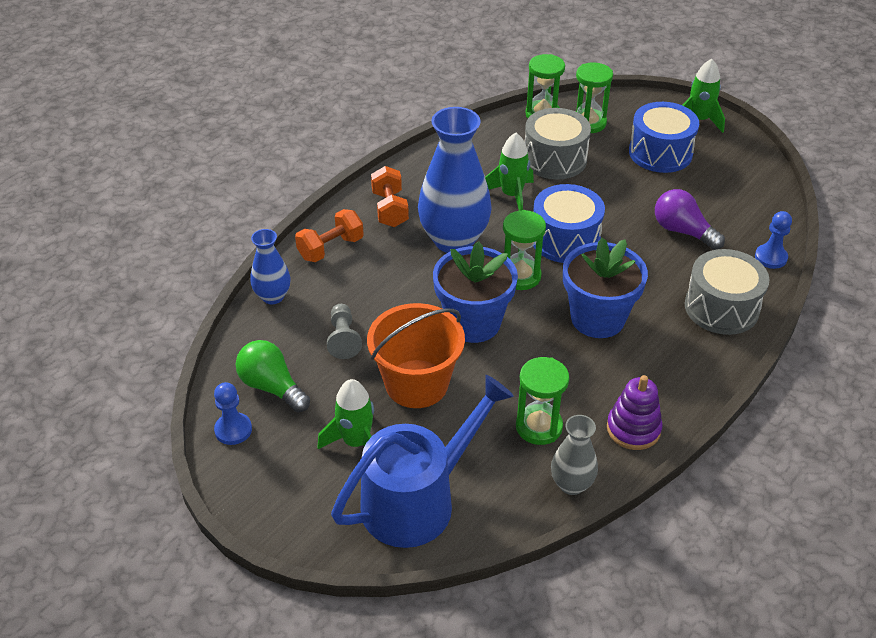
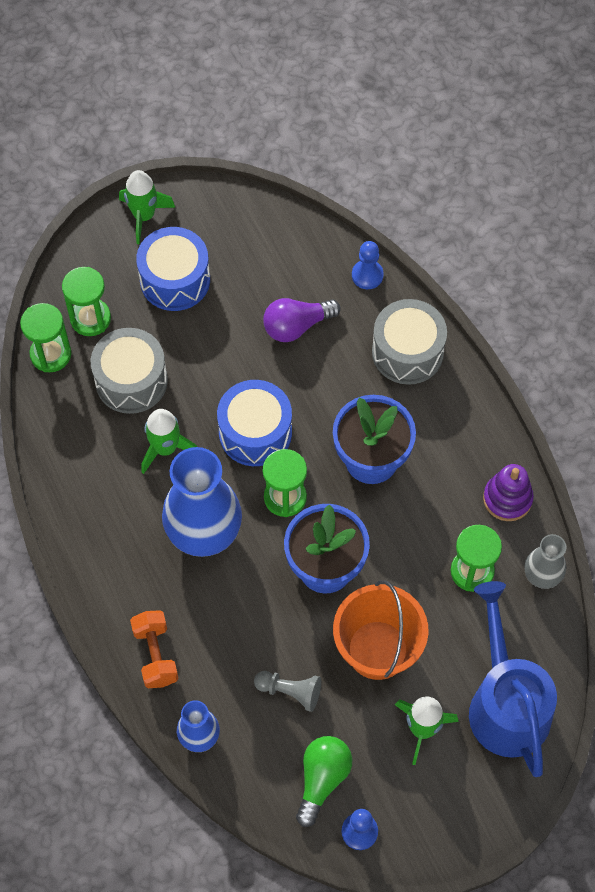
camera: 65 degrees left, 20 degrees up
green light bulb [236,340,310,412] -> green light bulb turned 135 degrees clockwise [296,736,352,827]
orange dumbbell [371,166,409,227] -> none

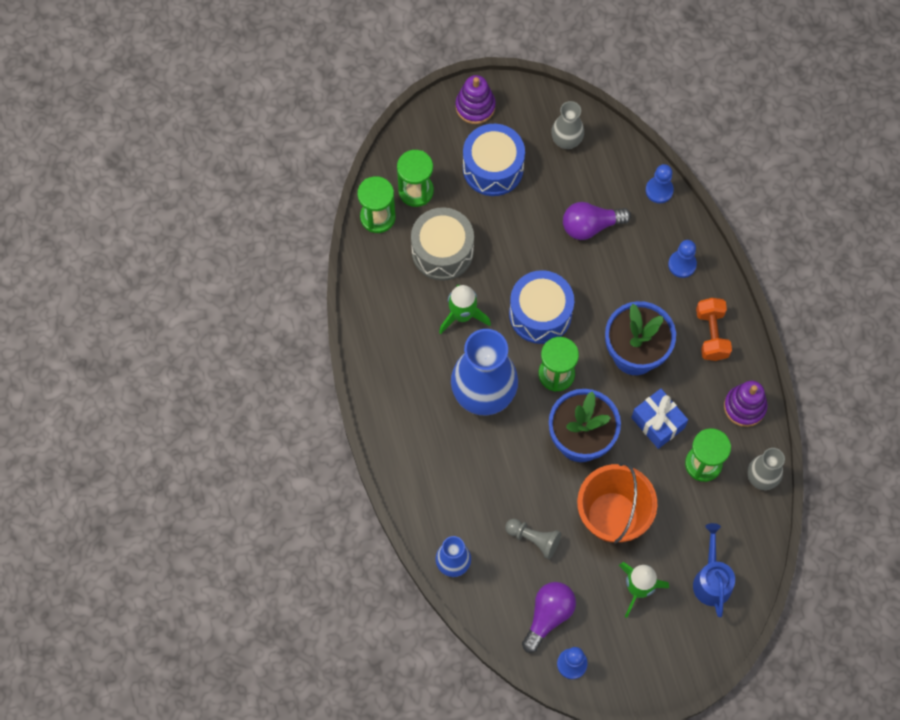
camera: 10 degrees right, 5 degrees up
green rocket [119,170,175,244] -> purple stacking toy [456,75,496,124]
orange dumbbell [130,610,178,688] -> orange dumbbell moved to [696,298,732,361]
green light bulb [296,736,352,827] -> purple light bulb [522,582,576,653]
grey drum [372,299,447,385] -> blue pawn [668,240,697,278]
blue watering can [469,581,557,777] -> blue watering can [693,523,735,617], size x0.57
none -> grey vase [551,101,584,149]
none -> blue gift [631,389,688,449]

